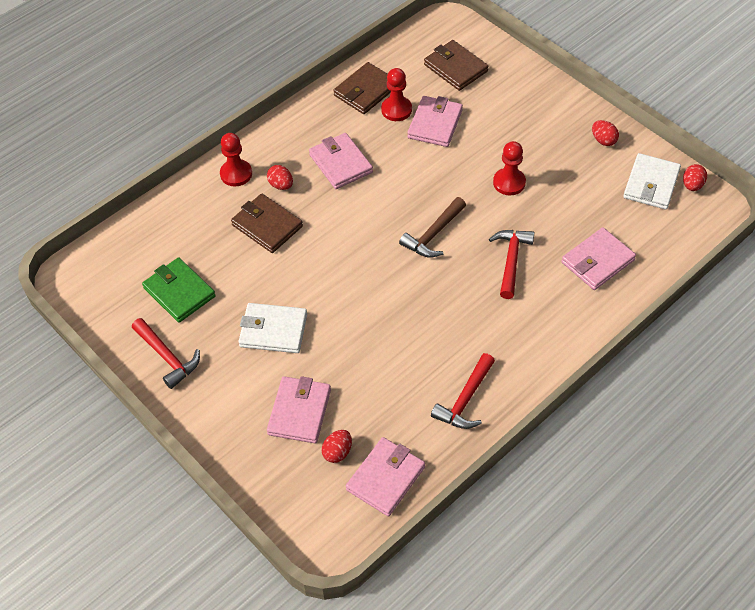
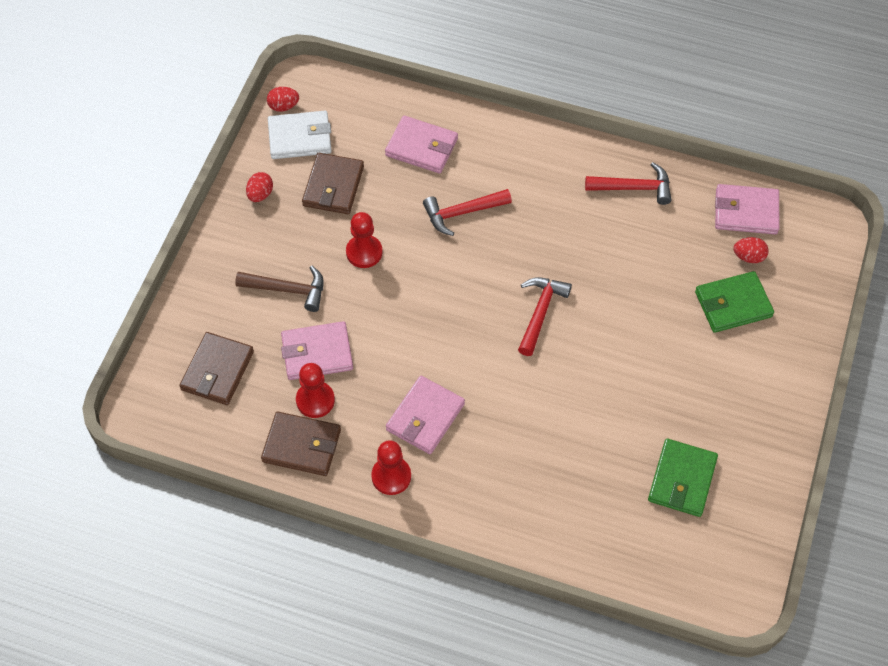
camera: 120 degrees left, 5 degrees up
red hammer [132,318,200,389] -> red hammer moved to [518,277,572,356]
red pawn [220,133,252,186] -> red pawn moved to [371,440,411,495]
brown wallet [231,194,303,253] -> brown wallet moved to [302,153,364,214]
white wallet [238,303,307,353] -> none
red egg [267,165,293,190] -> none
pink wallet [267,376,331,443] -> green wallet [695,271,774,333]
brown hammer [399,197,466,258] -> brown hammer moved to [235,266,324,312]

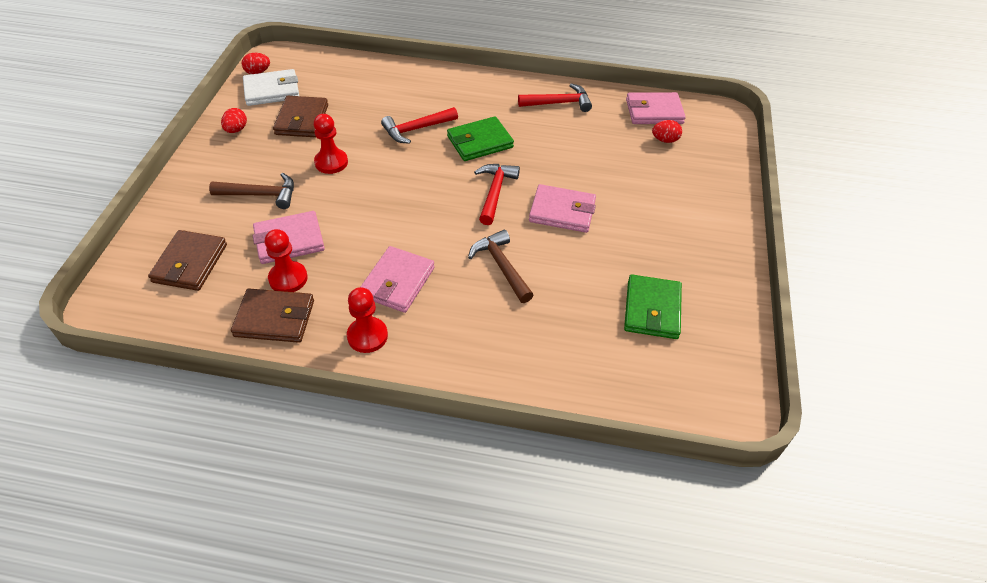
camera: 10 degrees left, 10 degrees down
pink wallet [385,116,458,174] -> pink wallet moved to [529,184,596,233]
green wallet [695,271,774,333] -> green wallet moved to [447,116,514,161]
none -> brown hammer [468,230,534,303]

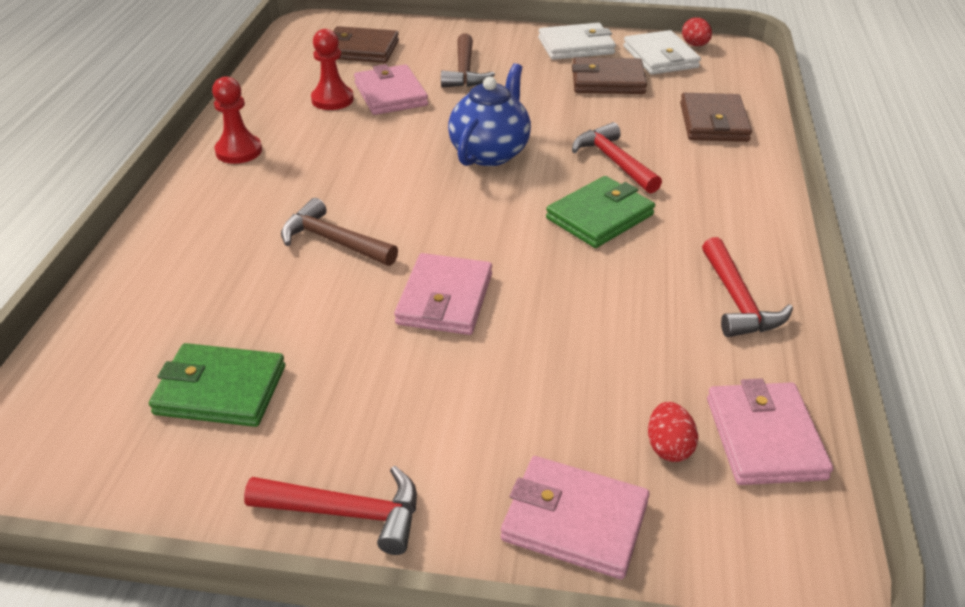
camera: 90 degrees right, 10 degrees down
red egg [221,108,247,133] -> white wallet [538,23,616,60]
brown wallet [231,288,314,343] -> brown wallet moved to [680,93,752,142]
red pawn [313,114,348,174] -> none
pink wallet [361,246,435,313] -> pink wallet moved to [501,456,650,579]
green wallet [447,116,514,161] -> green wallet turned 75 degrees clockwise [546,176,655,248]
brown hammer [468,230,534,303] -> brown hammer turned 120 degrees counterclockwise [281,198,398,266]
red hammer [474,164,520,225] -> red hammer moved to [244,466,417,555]
none -> blue teapot [448,63,531,166]

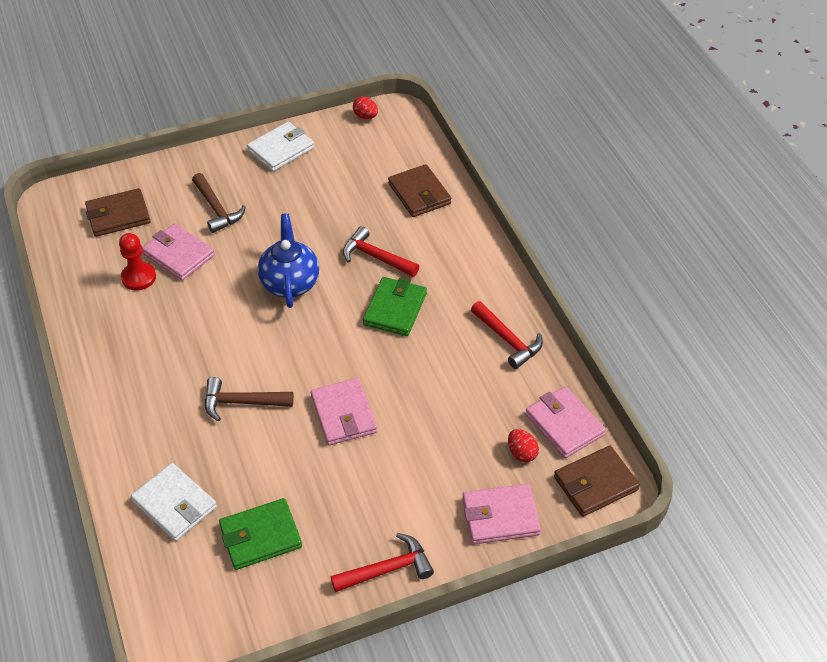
camera: 30 degrees left, 10 degrees up
red pawn [212,76,262,164] -> none
brown wallet [572,57,647,94] -> brown wallet moved to [554,446,640,517]
white wallet [623,30,701,75] -> white wallet moved to [131,463,217,541]

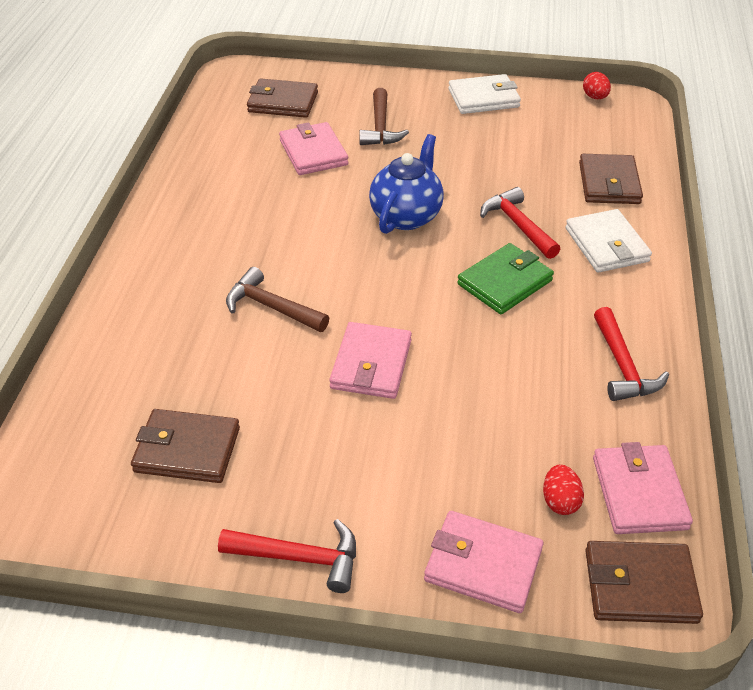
camera: 30 degrees right, 5 degrees down
red pawn [119,233,156,290] -> none
white wallet [131,463,217,541] -> white wallet moved to [565,209,652,273]
green wallet [219,498,302,570] -> brown wallet [131,409,240,483]

